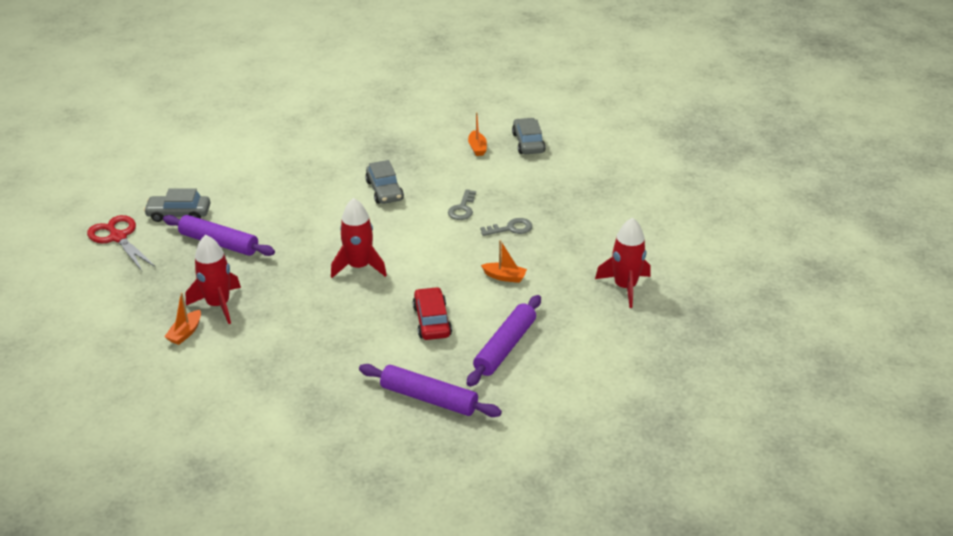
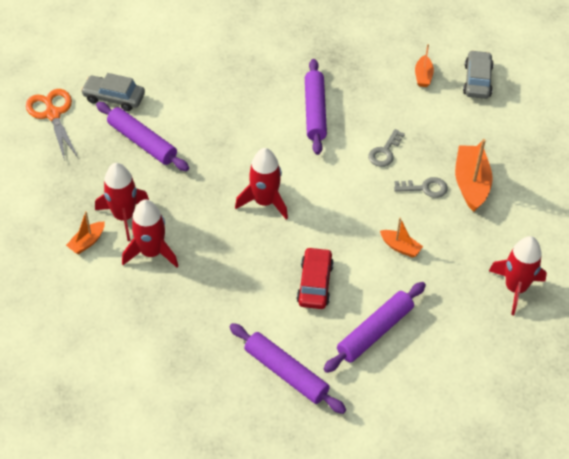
camera: 15 degrees right, 15 degrees up
red scissors [87,215,155,271] -> orange scissors [26,89,78,161]
grey car [365,160,404,204] -> purple rolling pin [305,59,327,155]
none -> red rocket [122,199,178,268]
none -> orange boat [455,139,493,212]

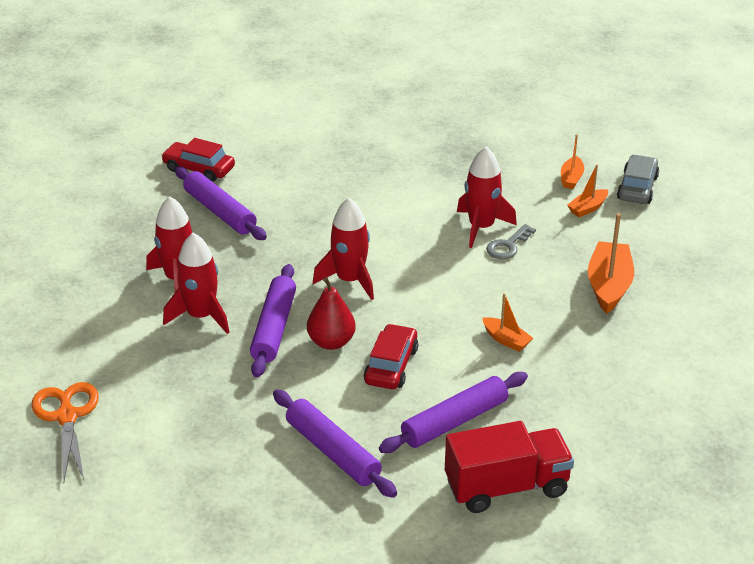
camera: 10 degrees right, 15 degrees down
orange scissors [26,89,78,161] -> orange scissors moved to [31,382,99,481]
orange boat [66,211,105,254] -> orange boat moved to [567,165,608,217]
grey car [81,73,145,111] -> red car [161,138,235,182]
purple rolling pin [305,59,327,155] -> purple rolling pin moved to [250,264,296,377]
grey key [394,177,448,198] -> none
red rocket [489,236,547,315] -> red rocket moved to [457,147,517,248]
none -> red pear [307,277,356,350]
none -> red truck [445,421,574,513]

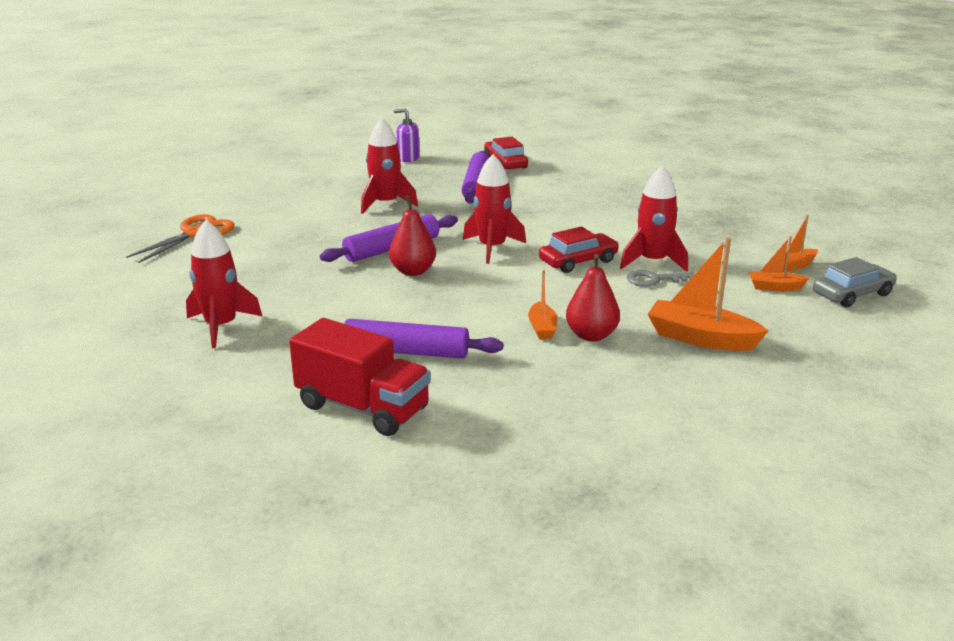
camera: 45 degrees right, 10 degrees down
red rocket [163,233,229,334] -> red rocket moved to [186,220,262,348]
purple rolling pin [273,390,397,498] -> none
red car [364,324,418,389] -> red car moved to [539,227,619,273]
orange boat [588,213,634,314] -> orange boat turned 120 degrees counterclockwise [648,237,769,351]
none -> purple soap dispenser [394,109,420,162]
none -> red pear [566,254,620,341]

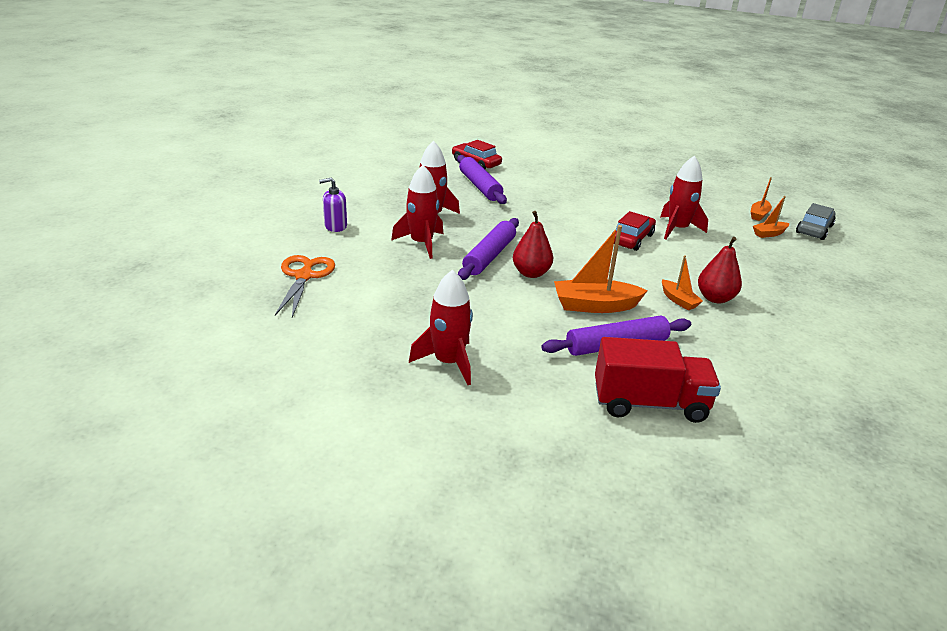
camera: 30 degrees left, 5 degrees up
purple soap dispenser [394,109,420,162] -> purple soap dispenser moved to [319,178,347,232]
red rocket [463,154,526,264] -> red rocket moved to [391,165,443,259]
grey key [627,270,694,287] -> none
orange boat [648,237,769,351] -> orange boat moved to [554,225,648,313]

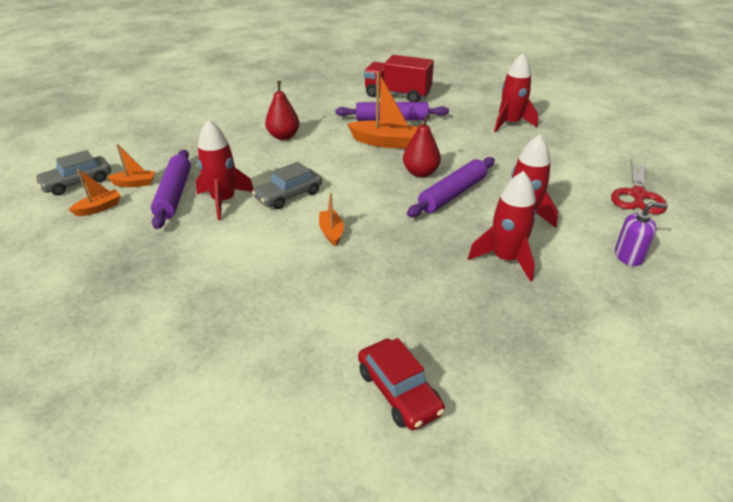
camera: 160 degrees left, 5 degrees up
orange scissors [275,255,335,317] -> red scissors [611,159,667,214]
purple rolling pin [457,155,507,204] -> purple rolling pin moved to [151,150,191,229]
red car [613,211,656,251] -> grey car [252,162,322,209]
orange boat [662,255,703,310] -> orange boat moved to [319,193,344,246]

